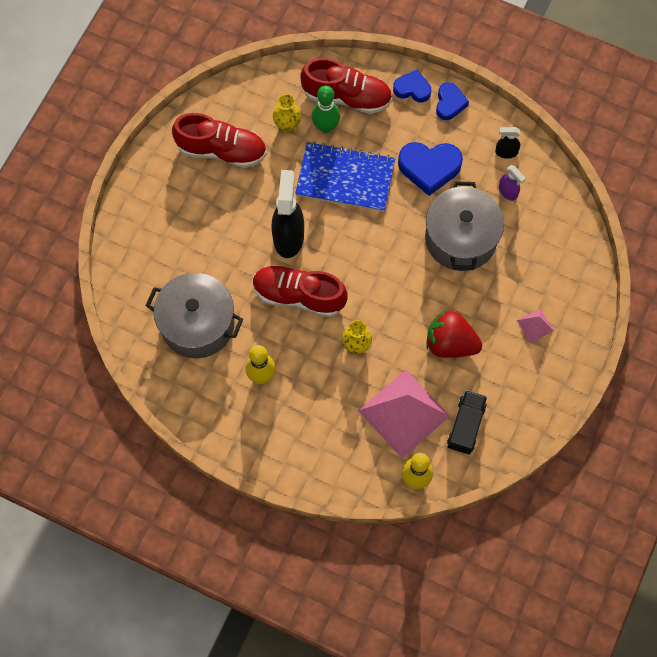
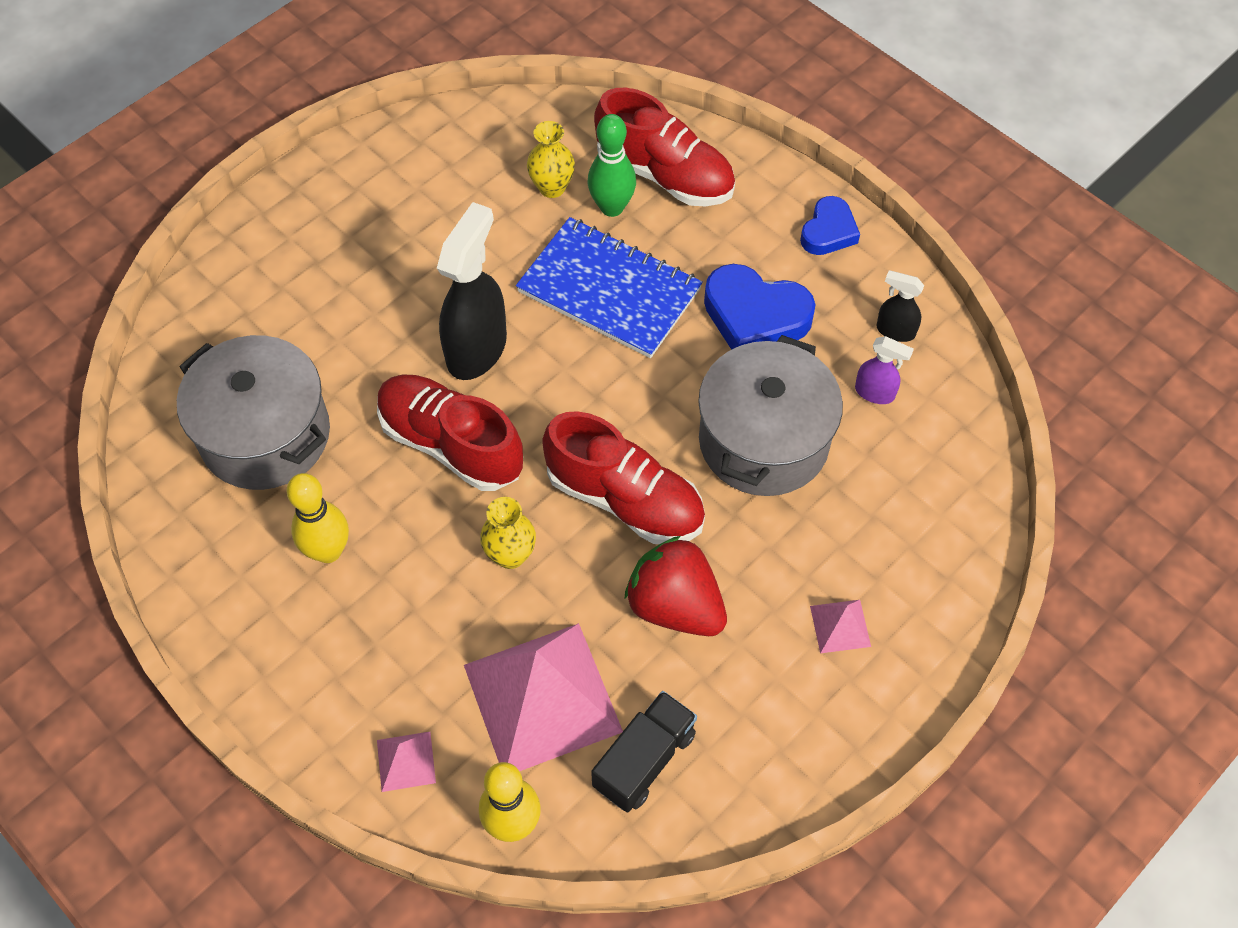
camera: 20 degrees right, 10 degrees down
red shoe [172,113,267,168] -> red shoe moved to [542,411,705,544]
blue heart [393,70,431,102] -> none
purple spray bottle [499,165,526,201] -> purple spray bottle turned 45 degrees counterclockwise [855,336,914,404]
none -> pink pyramid [377,732,436,792]

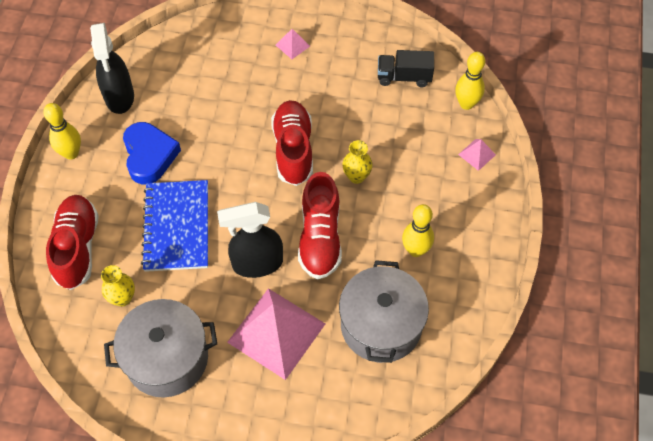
camera: 125 degrees left, 0 degrees up
pink pyramid [464,623,623,771] -> pink pyramid moved to [227,288,325,380]
green bowling pin [588,114,636,217] -> none
red strawberry [625,536,727,636] -> none
grey pot [698,335,843,496] -> grey pot moved to [104,299,217,398]
blue heart [800,196,860,255] -> yellow bowling pin [43,103,81,160]
purple spray bottle [855,336,914,404] -> none
black spray bottle [876,270,924,342] -> black spray bottle [90,23,134,114], size x2.03

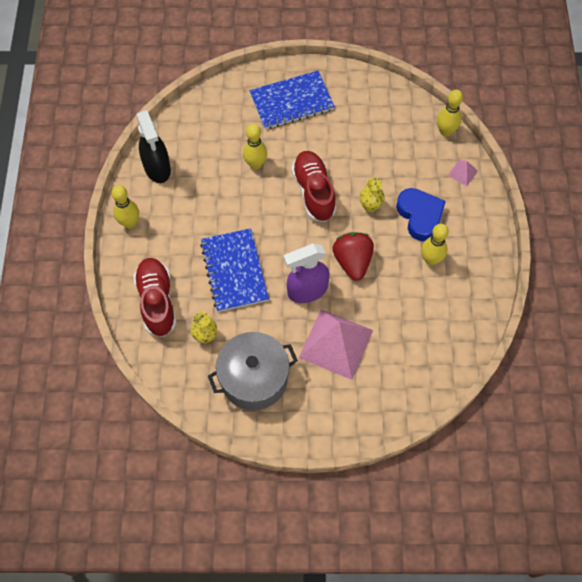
camera: 10 degrees left, 5 degrees up
blue heart [123,122,181,185] -> blue heart moved to [396,188,446,241]
black spray bottle [217,202,283,278] -> purple spray bottle [284,244,330,303]
pink pyramid [276,29,310,59] -> blue notebook [250,71,335,129]
red shoe [298,172,342,279] -> red strawberry [332,232,374,281]
grey pot [339,260,429,363] -> none
black truck [378,50,434,87] -> none
none -> yellow bowling pin [243,124,267,169]

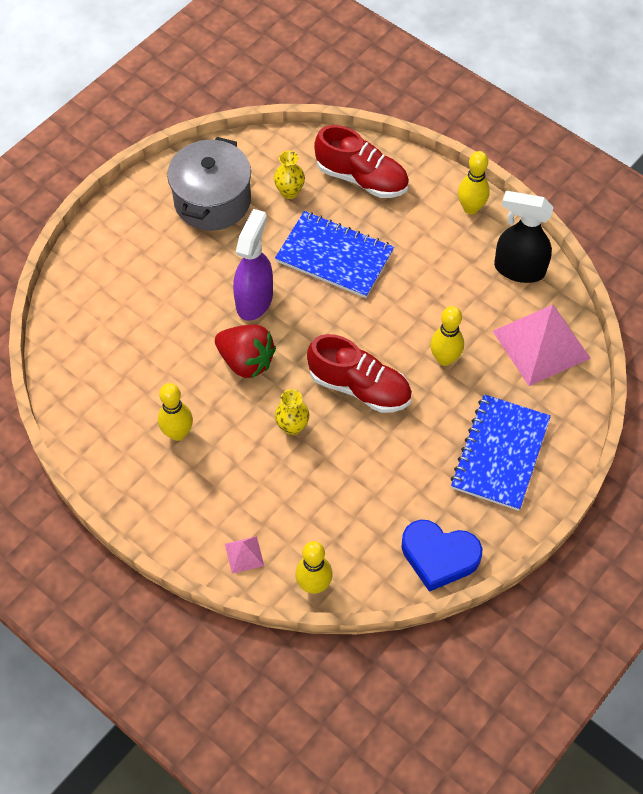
camera: 130 degrees right, 5 degrees down
pink pyramid [299,310,373,380] -> pink pyramid moved to [493,305,591,386]
blue heart [396,188,446,241] -> blue heart moved to [401,520,483,592]

